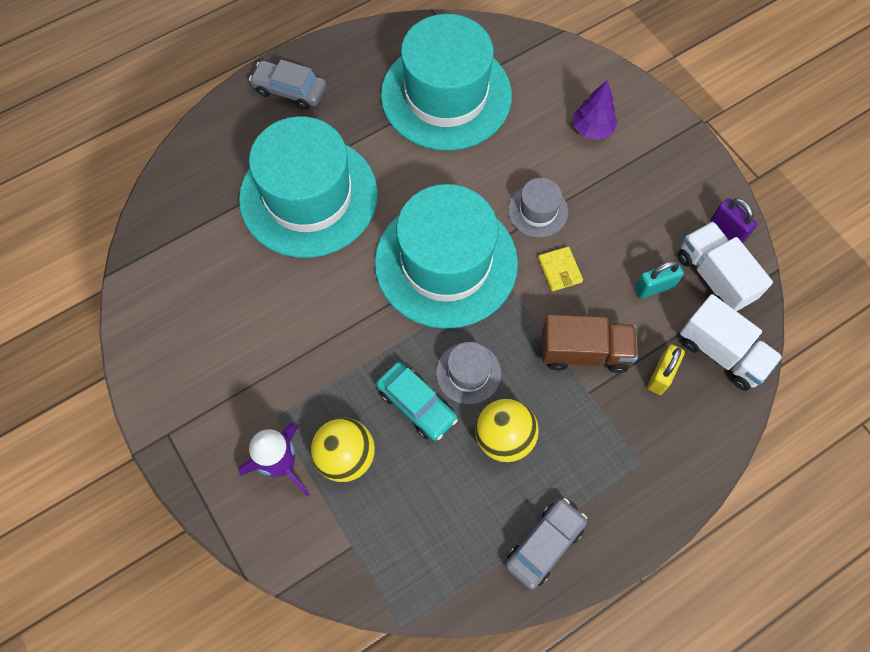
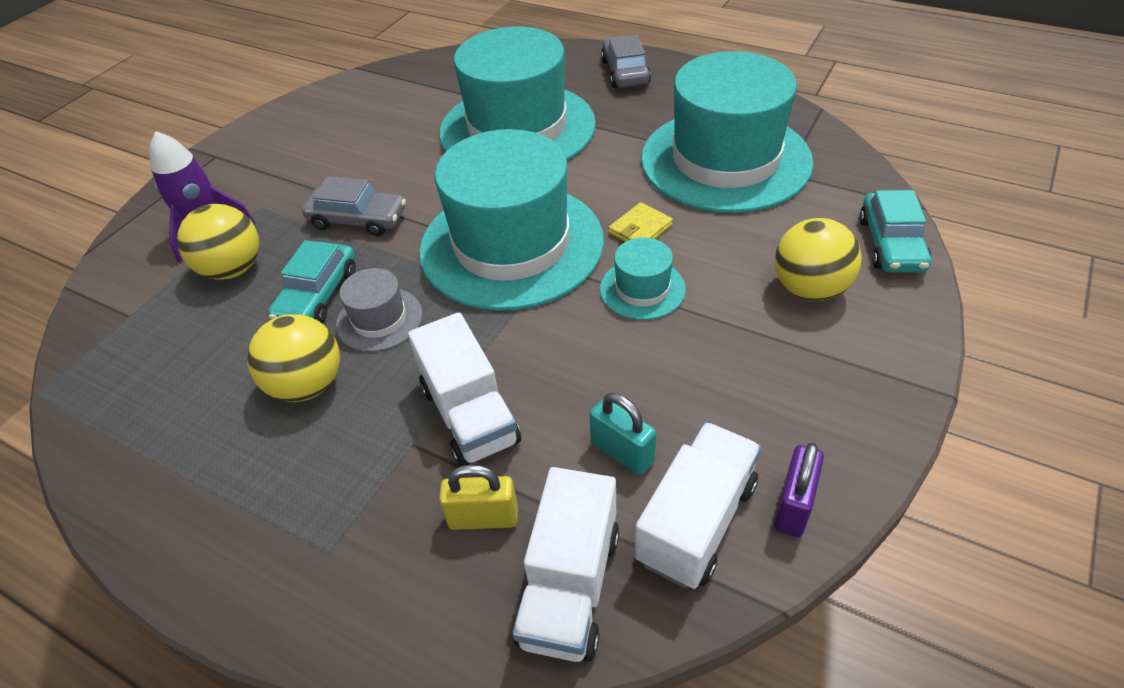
camera: 65 degrees right, 20 degrees down
grey car [505,498,587,590] -> grey car moved to [302,176,406,236]
grey hat [508,178,568,238] -> turquoise hat [600,238,686,320]
yellow wallet [538,246,583,291] -> yellow wallet moved to [609,202,673,242]
brown truck [542,315,638,373] -> white truck [408,312,521,466]
purple tree [573,81,618,140] -> yellow ball [775,218,862,301]
none -> turquoise car [859,190,931,273]

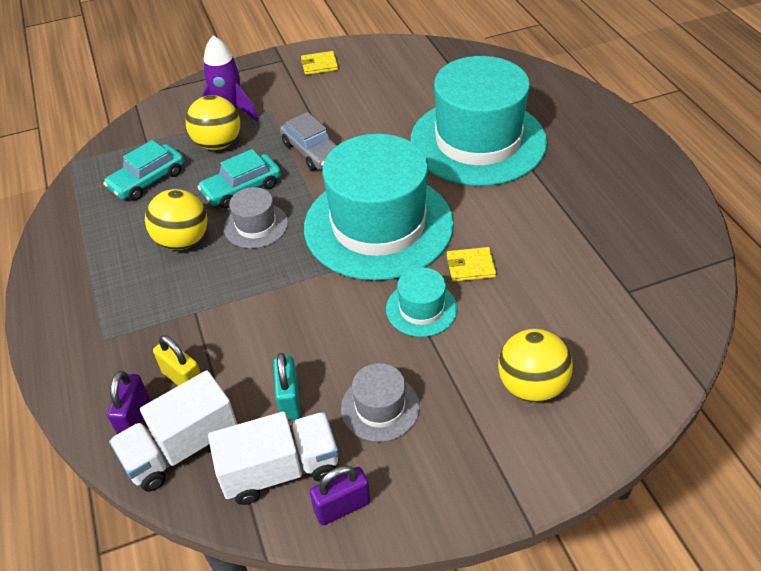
camera: 40 degrees right, 0 degrees up
white truck [408,312,521,466] -> none
grey car [601,35,651,88] -> none
turquoise hat [641,51,813,213] -> none
turquoise car [859,190,931,273] -> turquoise car moved to [103,140,184,200]
none -> purple padlock [107,371,149,434]
none -> yellow wallet [301,51,338,75]
none -> grey hat [341,363,420,442]

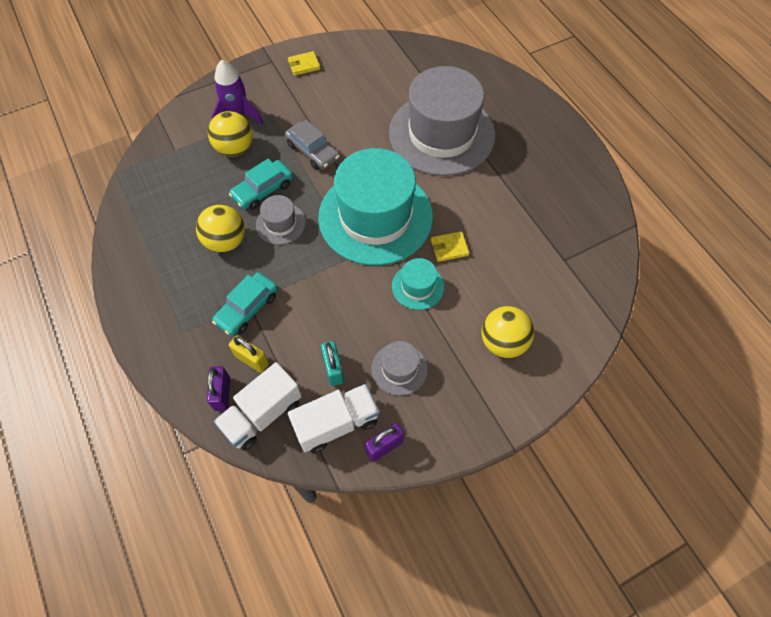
camera: 10 degrees left, 15 degrees up
turquoise car [103,140,184,200] -> turquoise car moved to [212,272,278,336]
turquoise hat [410,56,547,186] -> grey hat [389,66,495,176]

